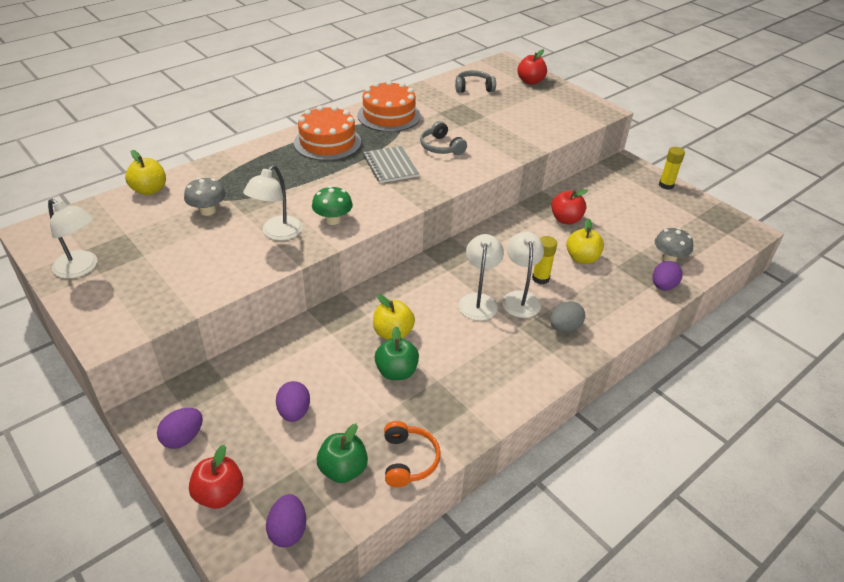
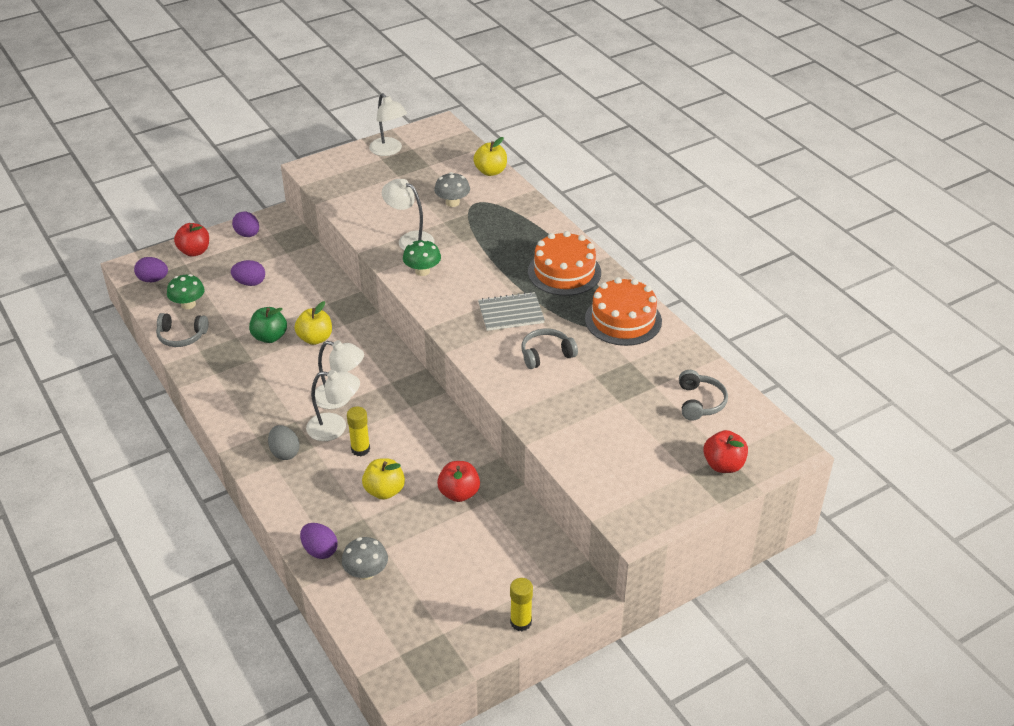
camera: 100 degrees right, 0 degrees up
white lamp [48,199,97,279] -> white lamp turned 75 degrees counterclockwise [369,93,407,156]
green apple [317,424,368,483] -> green mushroom [167,274,205,309]
orange headphones [384,421,441,487] -> grey headphones [156,313,209,347]

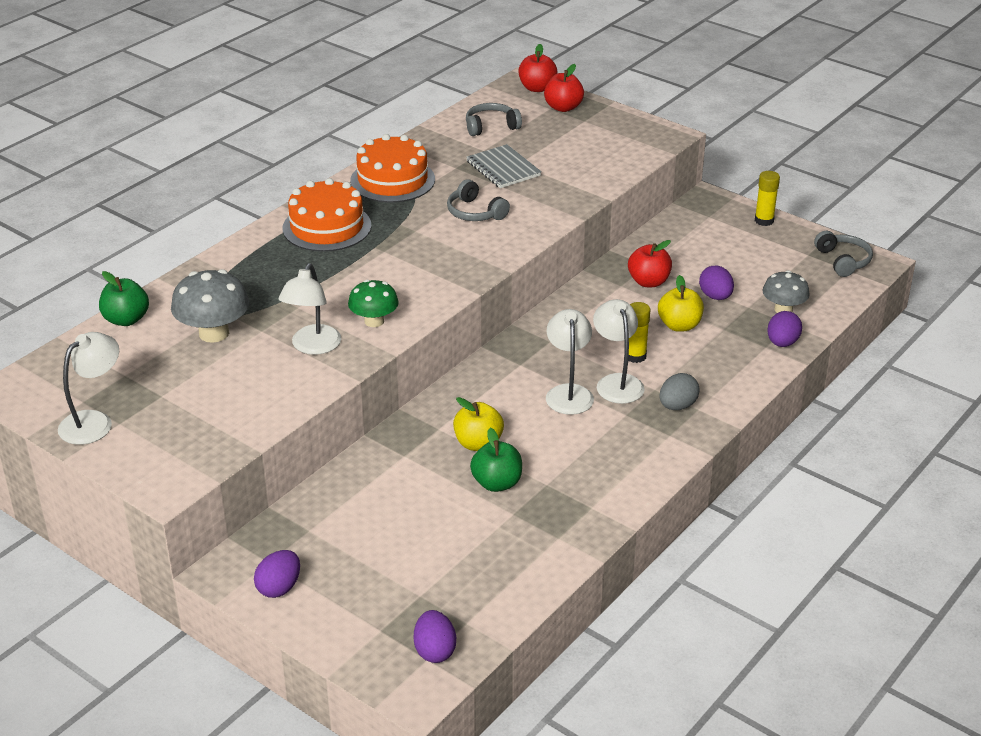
camera: 110 degrees left, 5 degrees down
grey headphones [156,313,209,347] -> grey headphones moved to [814,231,873,277]
green mushroom [167,274,205,309] -> none
red apple [174,223,209,257] -> red apple moved to [518,44,557,92]
purple egg [231,260,265,286] -> purple egg moved to [699,266,734,300]
grey mushroom [434,172,470,207] -> grey mushroom [171,269,249,343], size x1.52
yellow apple [473,137,507,176] -> green apple [99,271,149,326]
grey notebook [478,292,545,331] -> grey notebook moved to [466,144,542,188]

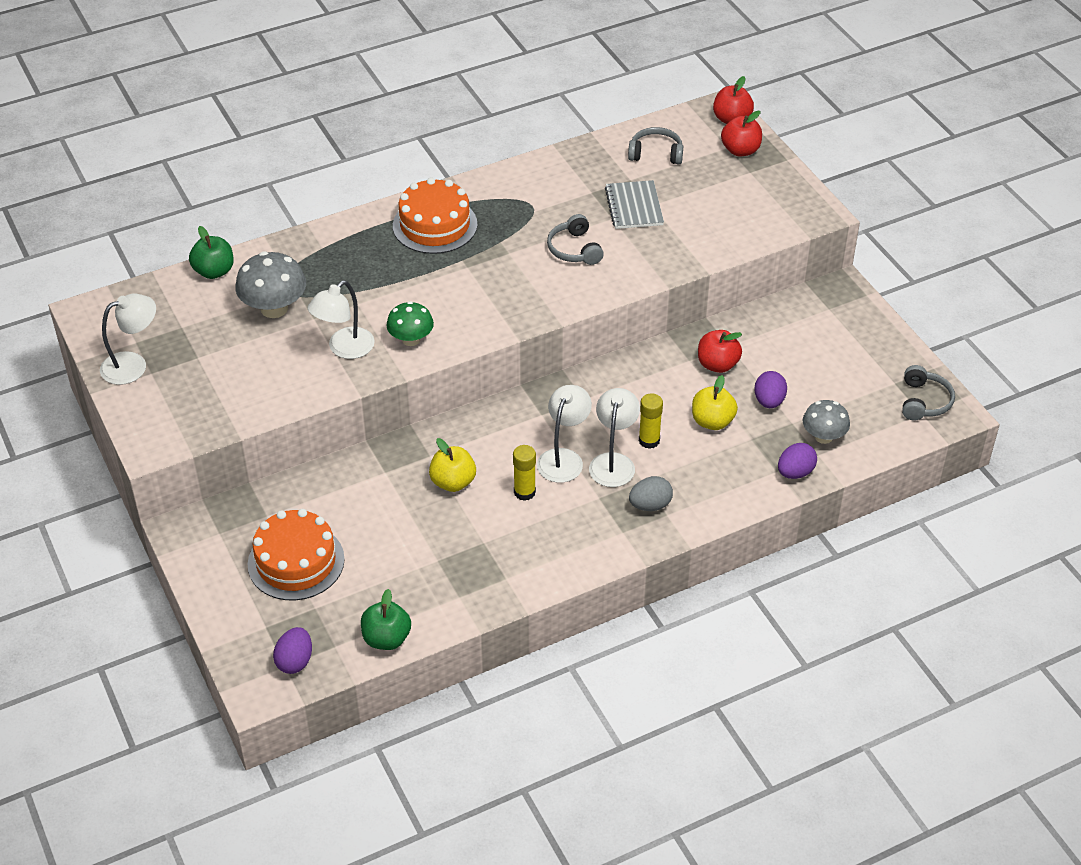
camera: 25 degrees right, 10 degrees up
purple egg [254,550,300,598] -> none
orange cake [350,134,435,203] -> orange cake moved to [248,509,345,600]
green apple [470,428,522,492] -> green apple moved to [361,589,411,650]
yellow glue stick [755,171,780,226] -> yellow glue stick moved to [513,445,536,501]

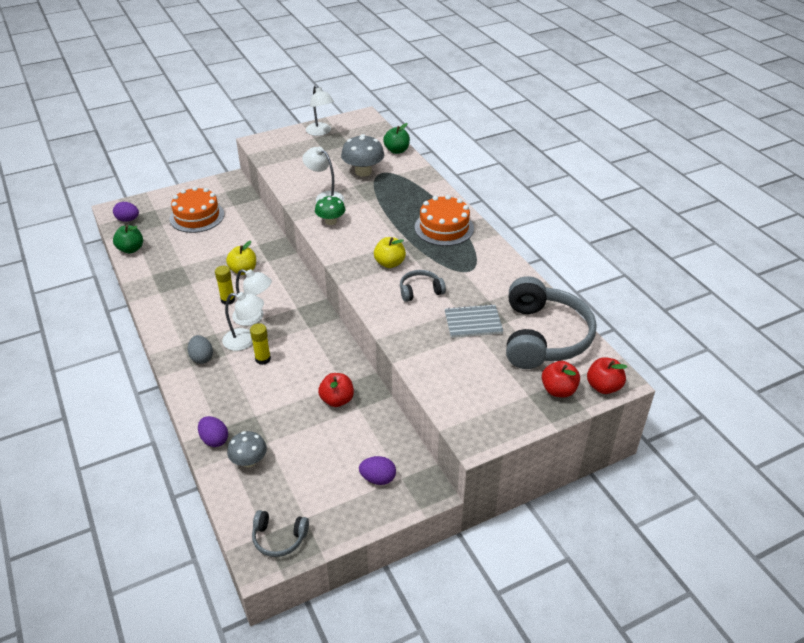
camera: 90 degrees right, 5 degrees down
grey headphones [628,127,683,164] -> grey headphones [506,276,597,369], size x2.18
yellow apple [692,375,738,430] -> yellow apple moved to [374,237,406,268]
purple egg [754,371,787,408] -> purple egg moved to [359,456,396,485]

